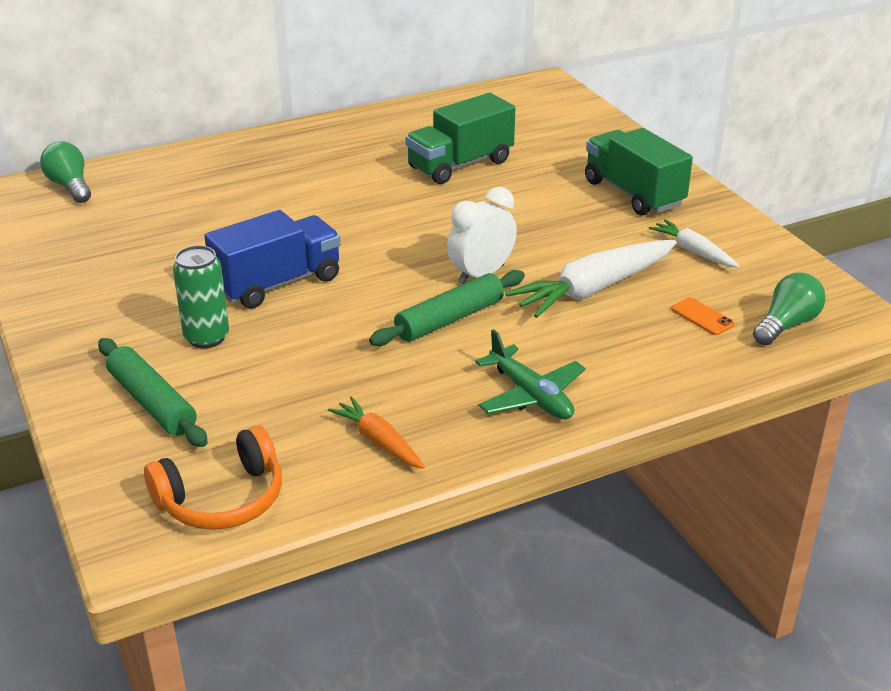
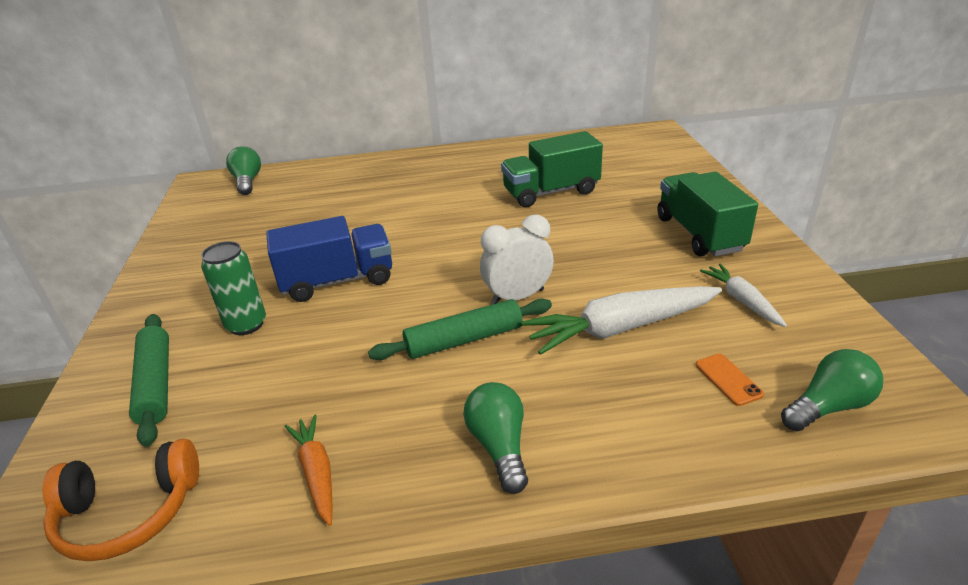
camera: 20 degrees right, 0 degrees up
green plane [475,329,586,419] -> green light bulb [463,382,528,494]

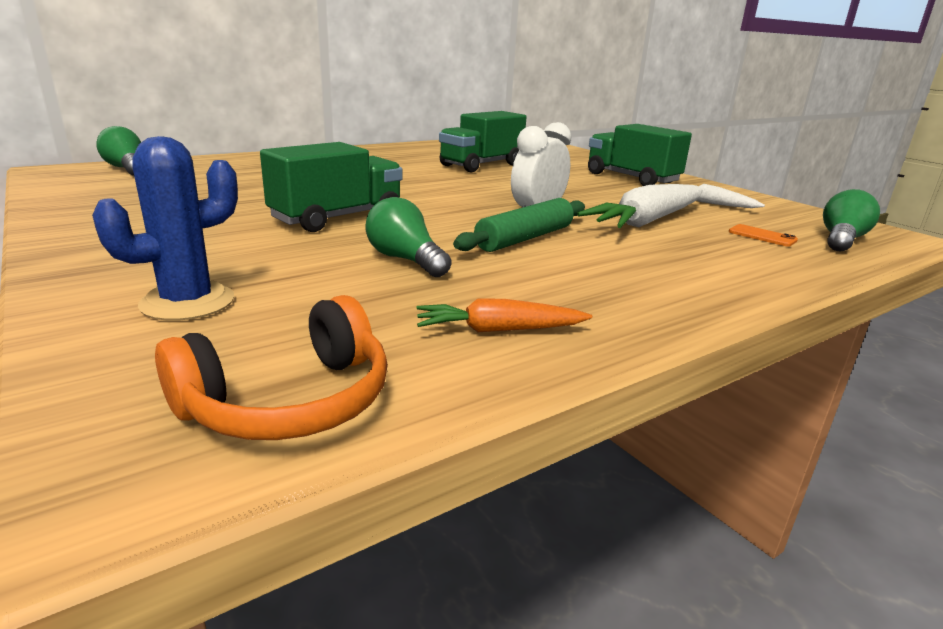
camera: 30 degrees left, 10 degrees down
green rolling pin [129,314,169,447] -> blue cactus [92,136,238,321]
green can [201,241,266,335] -> none
blue truck [266,216,392,302] -> green truck [260,142,403,232]
orange carrot [284,414,333,526] -> orange carrot turned 45 degrees counterclockwise [417,298,592,332]
green light bulb [463,382,528,494] -> green light bulb moved to [366,197,452,277]

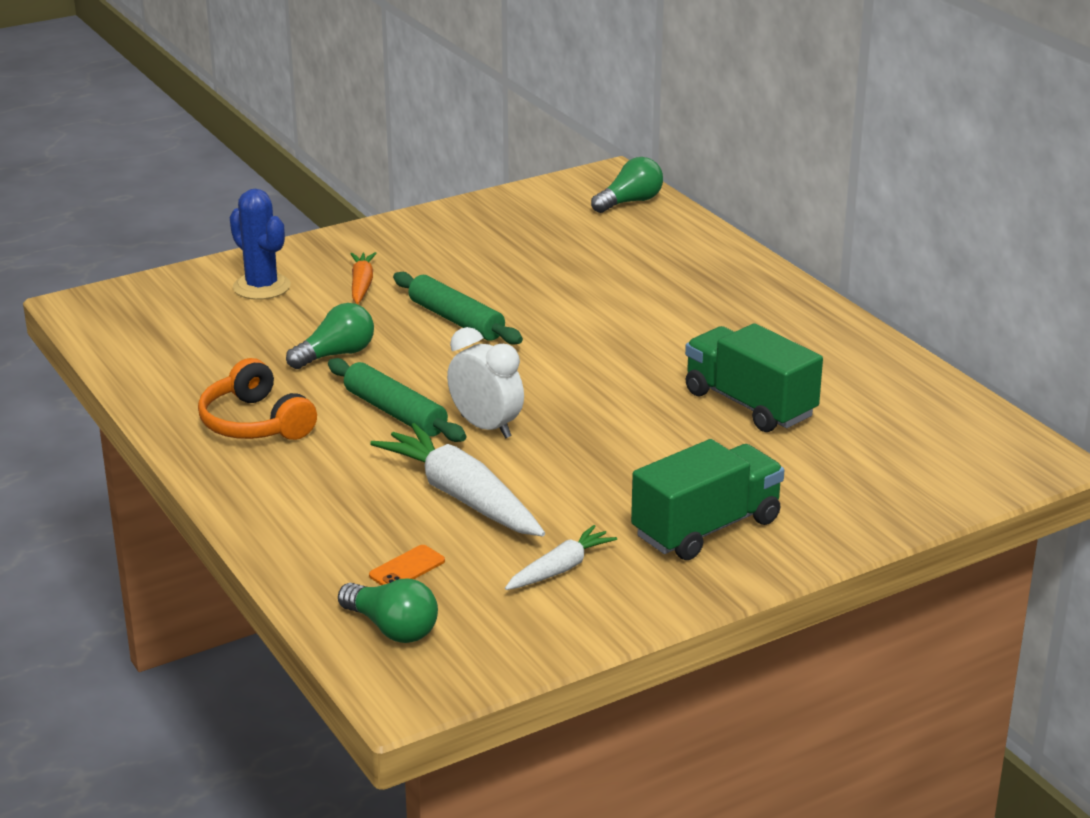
camera: 95 degrees right, 5 degrees up
orange headphones [155,295,388,440] -> orange headphones moved to [198,358,317,440]
green truck [260,142,403,232] -> green rolling pin [393,272,523,345]
orange carrot [417,298,592,332] -> orange carrot moved to [350,252,376,304]

